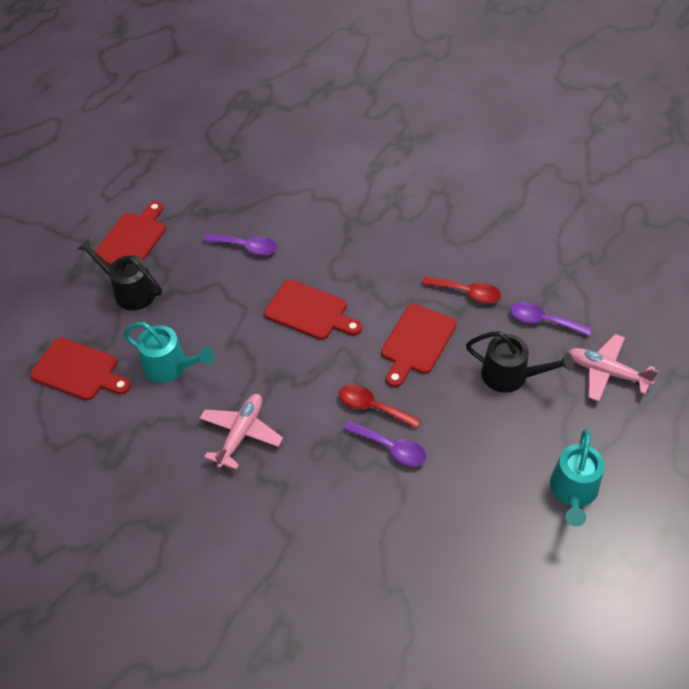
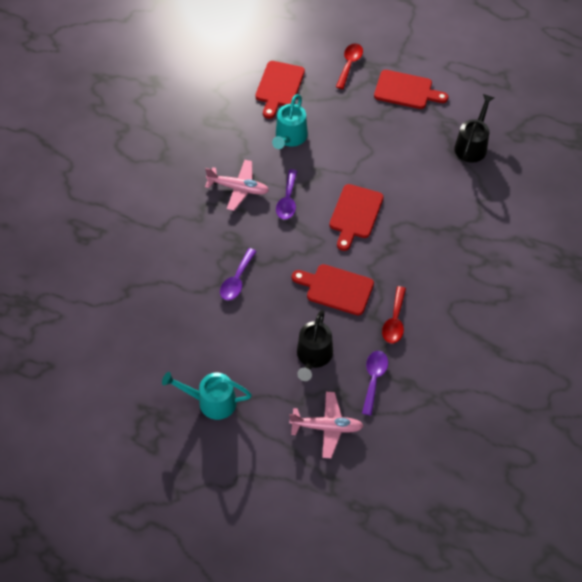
camera: 80 degrees right, 5 degrees up
black watering can [77,238,162,310] -> black watering can moved to [454,94,494,163]
purple spoon [203,234,277,255] -> purple spoon moved to [276,169,297,219]
red spoon [339,384,421,429] -> red spoon moved to [336,43,363,89]
pink plane [568,334,658,402] -> pink plane turned 75 degrees clockwise [289,392,363,458]

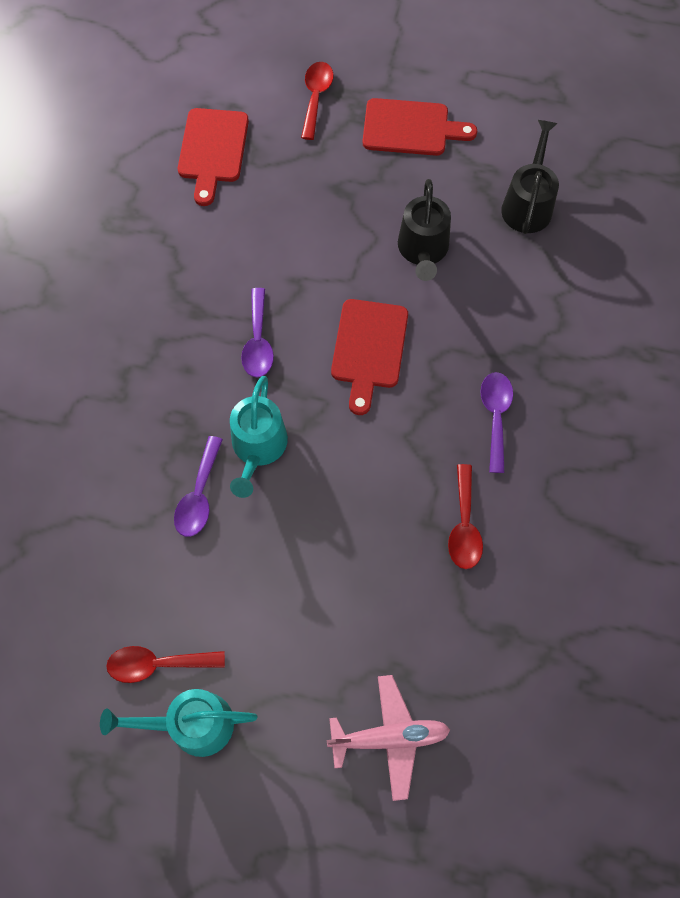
camera: 10 degrees left, 10 degrees up
pink plane [205,160,269,211] -> none
turquoise watering can [272,94,308,149] -> turquoise watering can moved to [230,376,288,498]
red cutting board [292,264,374,316] -> none
black watering can [297,310,333,381] -> black watering can moved to [398,179,451,281]
purple spoon [362,351,388,415] -> purple spoon moved to [480,372,513,473]
none -> red spoon [106,646,225,683]

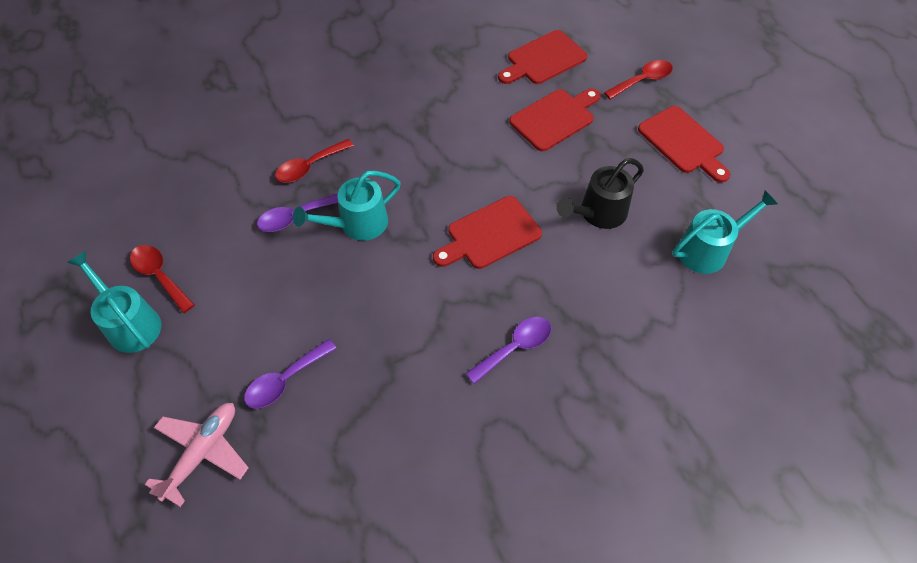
camera: 50 degrees right, 10 degrees down
purple spoon [241,288,274,377] -> purple spoon moved to [244,339,337,409]
pink plane [327,675,450,801] -> pink plane turned 105 degrees counterclockwise [145,403,249,507]
red spoon [448,464,483,569] -> red spoon moved to [275,139,354,183]
black watering can [501,120,559,234] -> turquoise watering can [672,190,778,274]
none -> red cutting board [509,88,601,151]

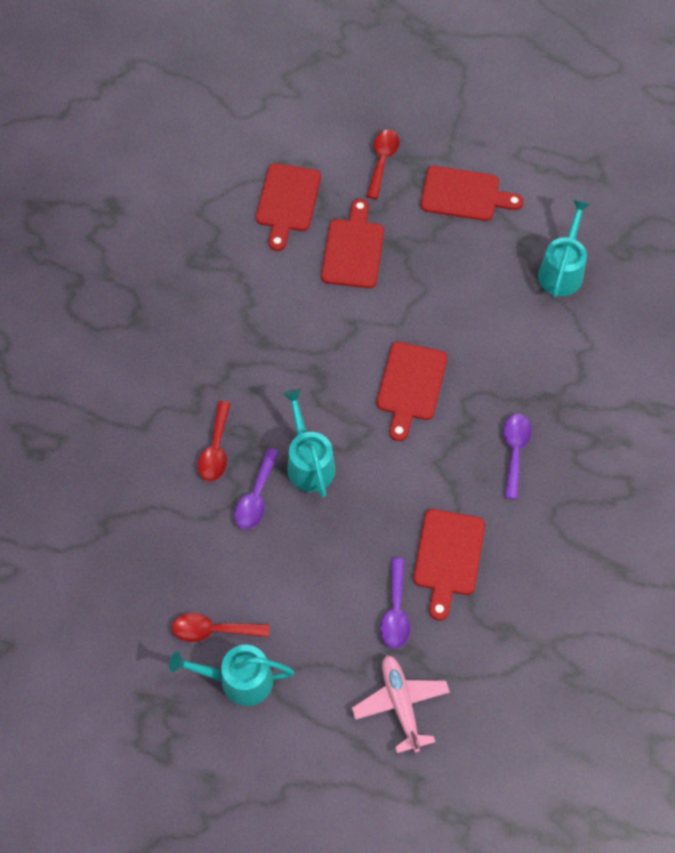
camera: 45 degrees left, 5 degrees up
turquoise watering can [293,171,401,240] -> turquoise watering can turned 150 degrees clockwise [283,389,335,498]
black watering can [556,158,644,229] -> none
none -> red cutting board [413,509,485,620]

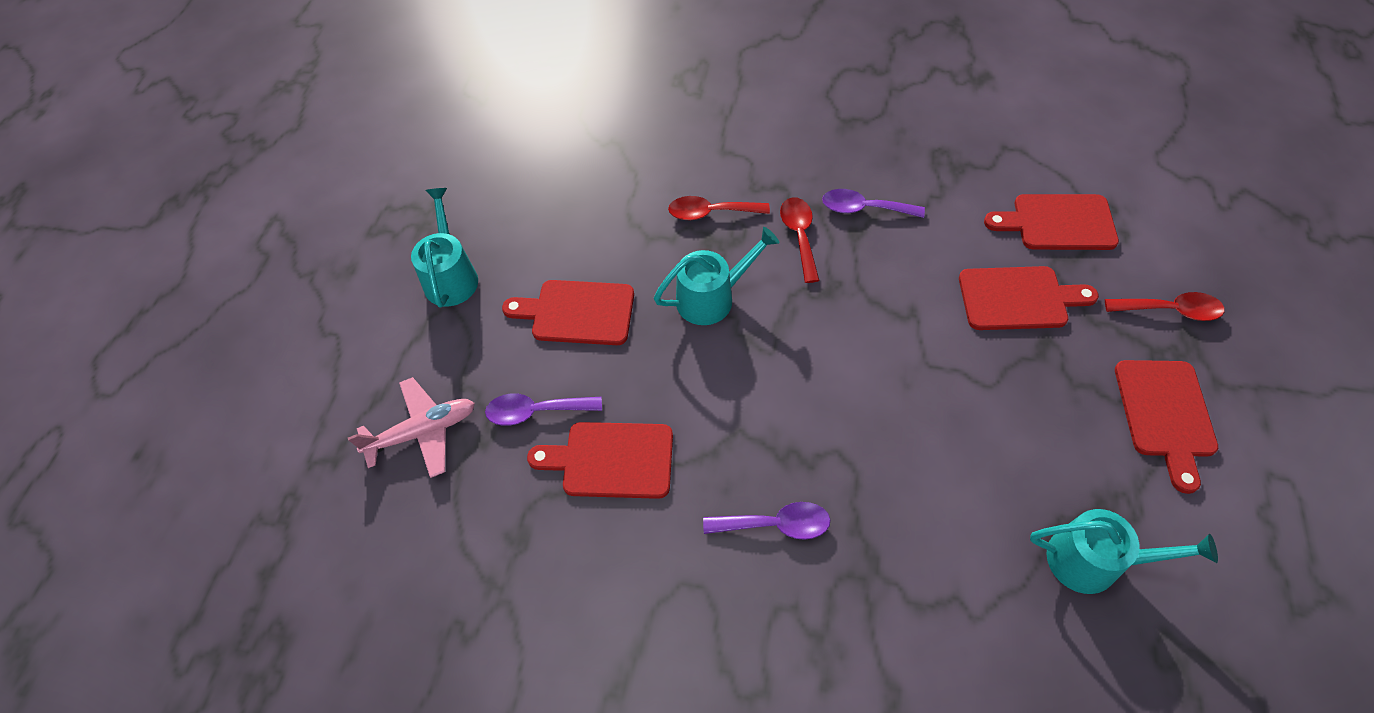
camera: 85 degrees right, 5 degrees down
red spoon [172,613,269,642] -> red spoon moved to [780,197,820,283]
purple spoon [235,448,280,529] -> purple spoon moved to [822,189,925,218]
red cutting board [377,342,447,441] -> red cutting board moved to [502,280,634,345]

